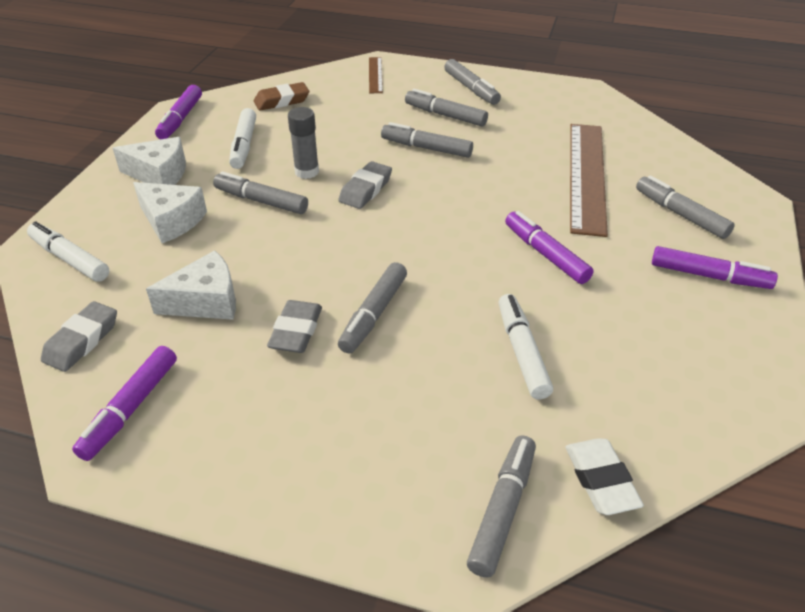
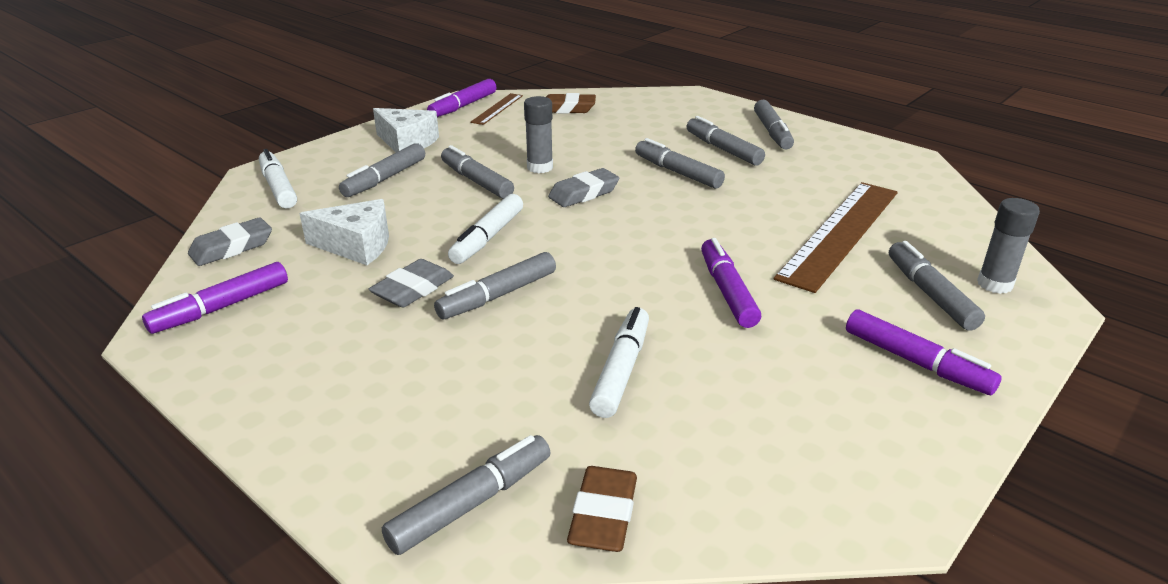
camera: 25 degrees right, 10 degrees down
white cheese [133,182,207,243] -> grey marker [339,143,425,197]
white marker [229,108,256,169] -> white marker moved to [448,194,523,264]
brown ruler [369,57,383,93] -> brown ruler moved to [470,93,523,125]
white eraser [565,438,644,515] -> brown eraser [567,466,637,552]
none -> grey glue stick [977,198,1040,294]

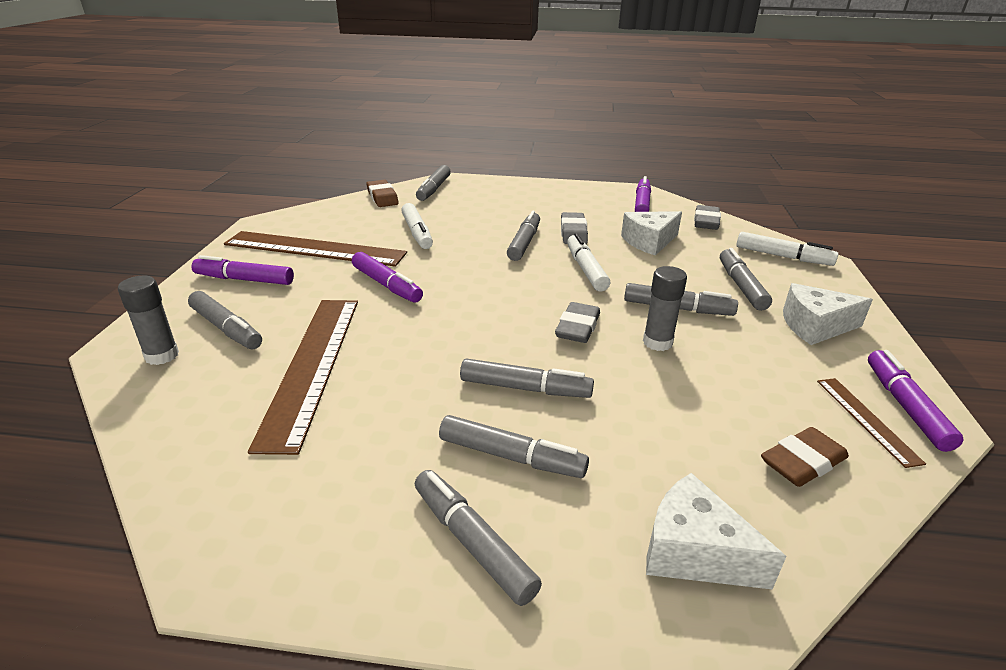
camera: 145 degrees right, 0 degrees up
none -> brown ruler [224,231,407,267]
none -> white cheese [646,473,787,590]

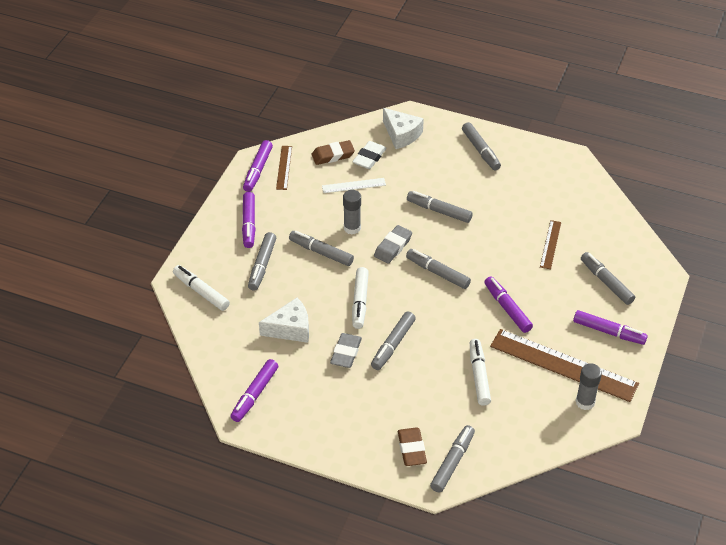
camera: 165 degrees left, 15 degrees up
grey glue stick [118,276,179,365] -> grey glue stick moved to [576,363,602,410]
brown ruler [248,300,358,455] -> brown ruler [540,220,561,269], size x0.48
brown eraser [367,180,399,207] -> brown eraser moved to [398,427,427,466]
grey marker [439,415,589,478] -> grey marker moved to [406,249,471,289]
grey eraser [694,205,721,230] -> none
white cheese [783,283,873,345] -> purple marker [242,192,256,248]
none -> white ruler [322,178,386,193]
none -> white eraser [353,141,387,169]

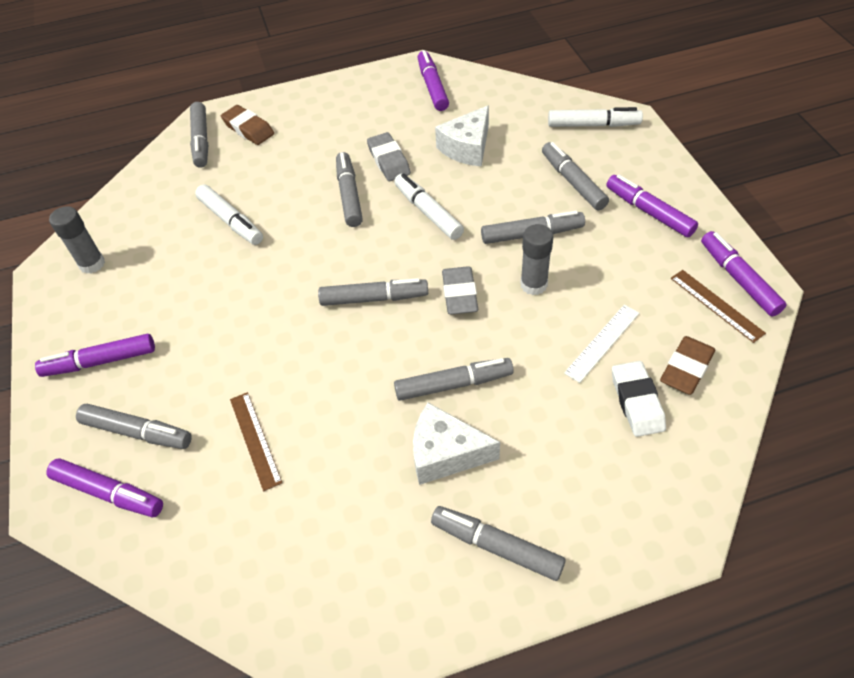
camera: 145 degrees right, 5 degrees up
white cheese [383,108,424,149] -> white cheese moved to [413,403,500,485]
purple marker [484,276,533,333] -> purple marker moved to [46,458,163,517]
brown ruler [490,329,639,402] -> none

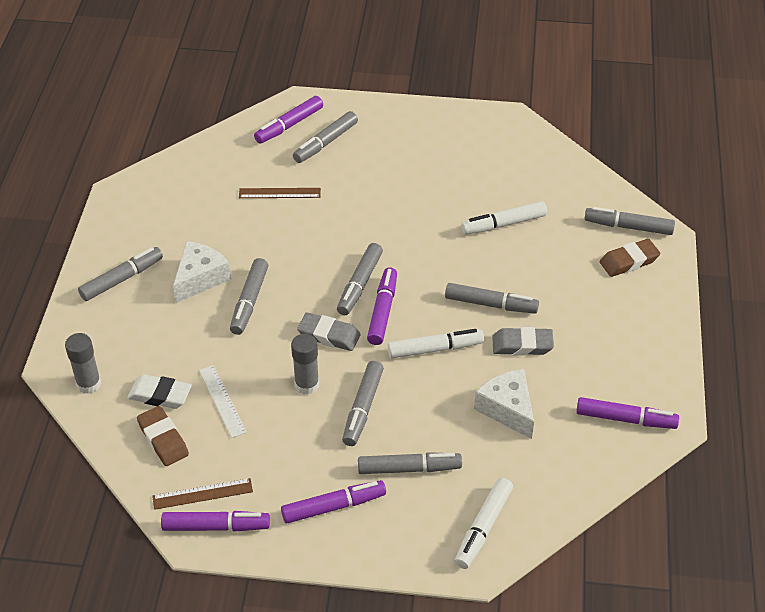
camera: 110 degrees right, 5 degrees down
purple marker [35,334,155,377] -> purple marker moved to [367,267,397,345]
grey glue stick [49,206,105,274] -> grey glue stick moved to [65,333,101,394]

